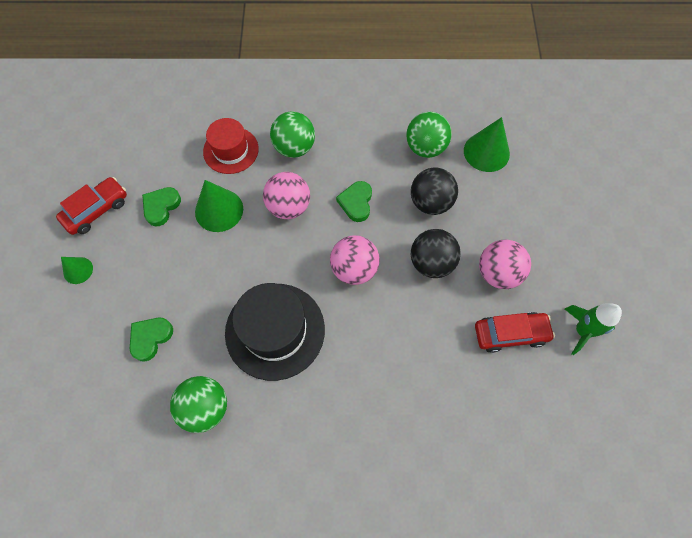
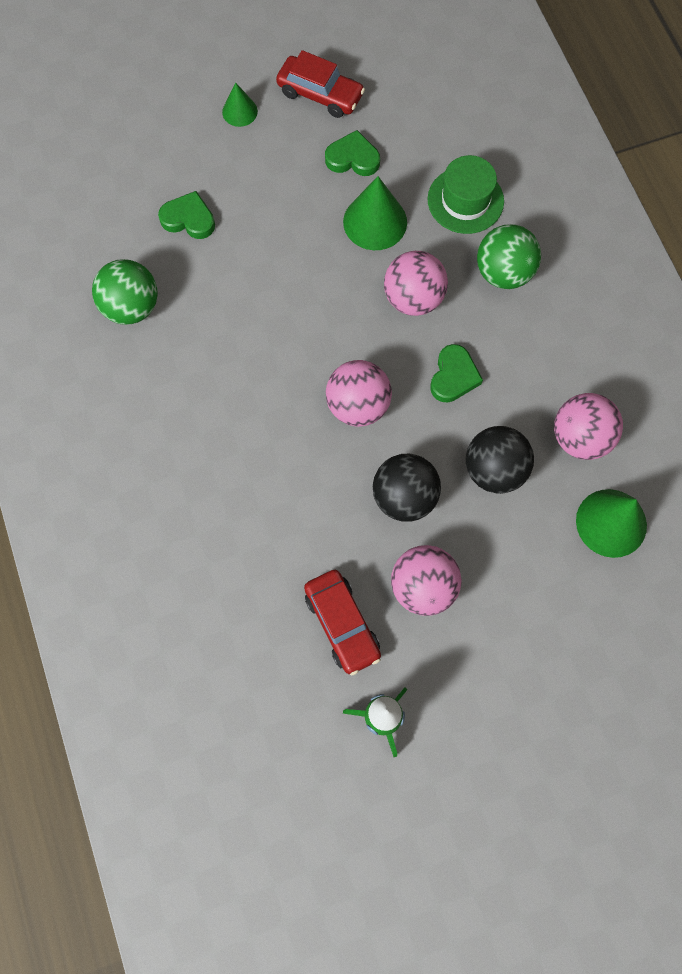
camera: 70 degrees right, 5 degrees up
red hat [203,118,259,174] -> green hat [427,155,504,234]
black hat [225,283,325,381] -> none
green heart [336,181,372,222] -> green heart turned 120 degrees clockwise [430,344,483,403]
green ball [406,112,452,158] -> pink ball [554,393,623,460]

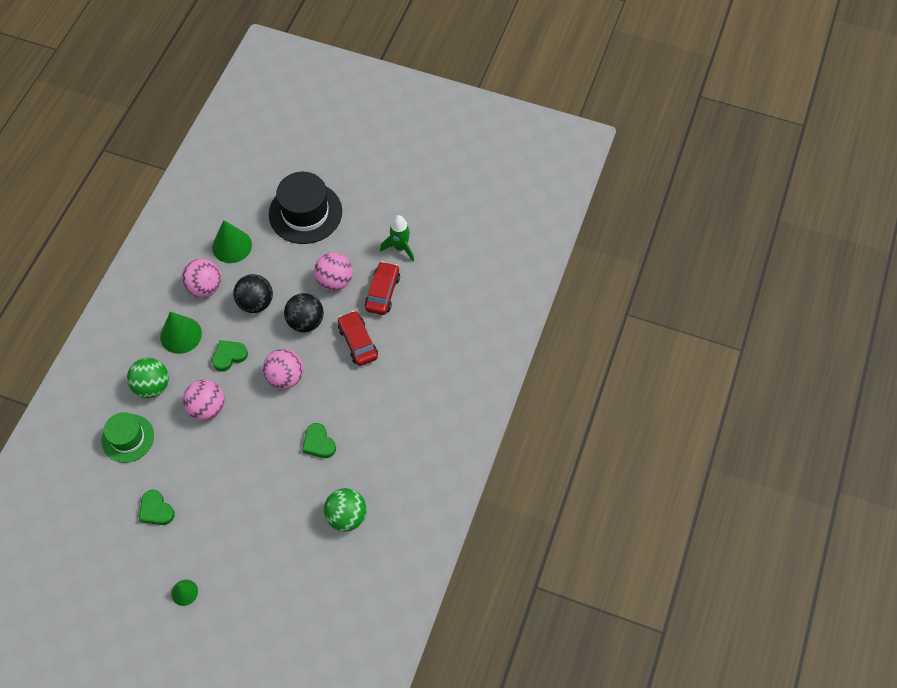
camera: 140 degrees left, 10 degrees down
green heart [158,191,215,239] -> green heart moved to [302,423,336,458]
red car [276,50,365,118] -> red car moved to [338,311,378,366]
green cone [343,176,407,250] -> green cone moved to [160,312,202,354]
none -> black hat [269,172,342,244]

